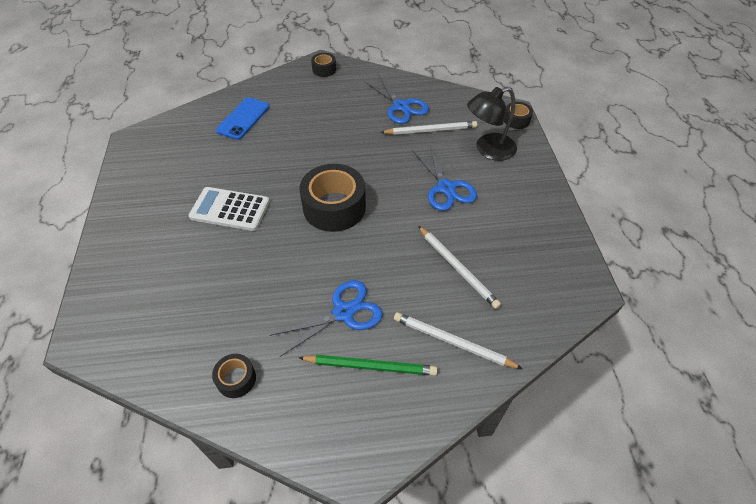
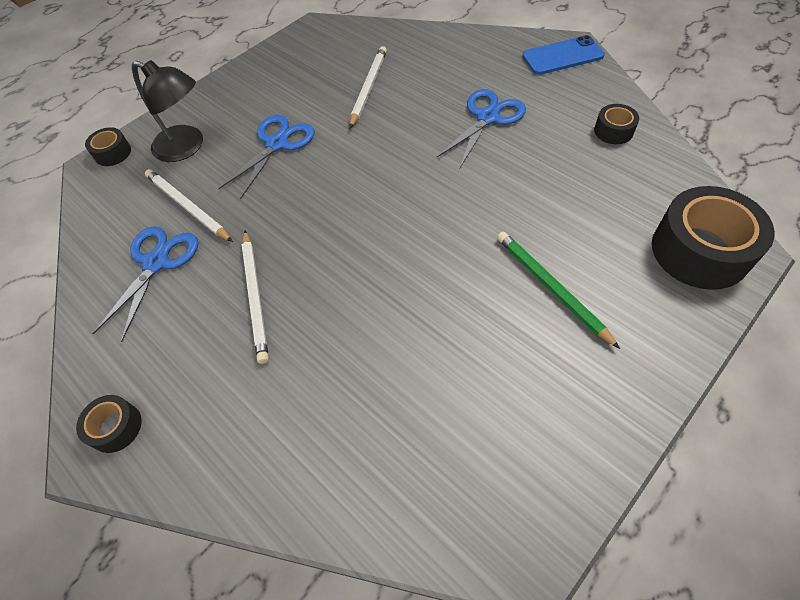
camera: 125 degrees left, 5 degrees up
white calculator [189,187,270,231] -> none
blue phone [216,97,270,140] -> blue phone moved to [522,35,605,75]
blue scissors [269,280,383,357] -> blue scissors turned 105 degrees clockwise [437,89,526,167]
green pencil [299,355,437,376] -> green pencil moved to [497,232,620,349]
black tape [300,164,366,232] -> black tape moved to [652,186,775,290]
white pencil [394,312,523,369] -> white pencil moved to [242,230,269,364]

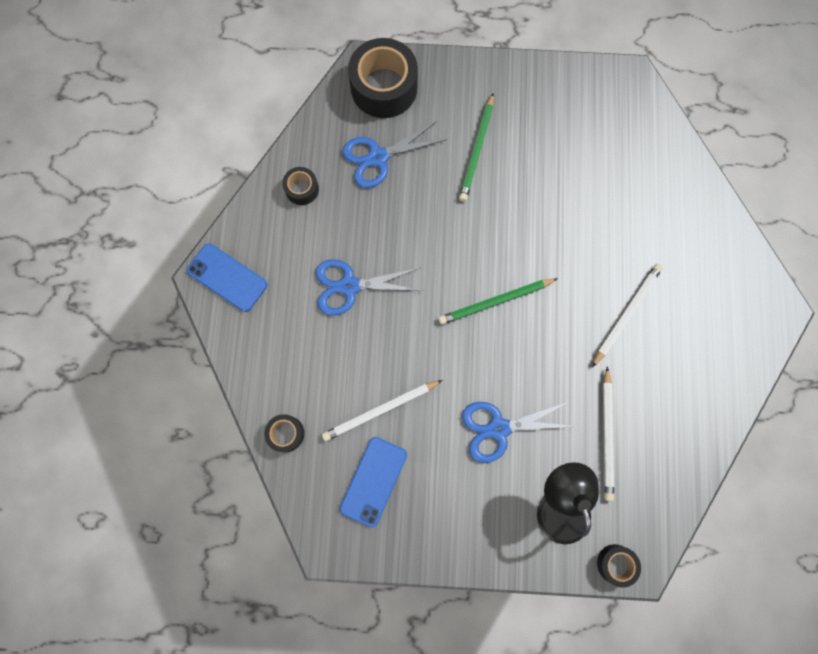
camera: 135 degrees left, 20 degrees up
black tape [76,395,142,453] -> black tape moved to [264,414,304,452]
blue scissors [93,226,198,342] -> blue scissors moved to [342,121,447,188]
none -> blue phone [340,437,407,528]
none -> green pencil [439,278,558,324]

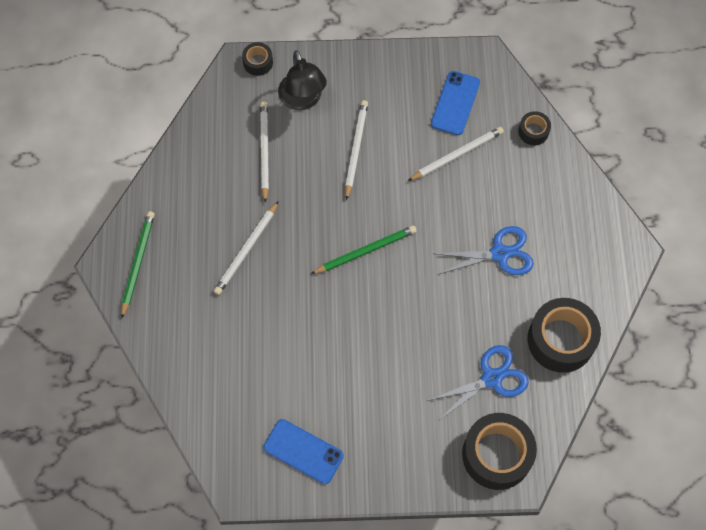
camera: 175 degrees right, 10 degrees down
blue phone [187,243,267,312] -> blue phone moved to [263,419,344,484]
black tape [282,167,319,205] -> black tape [528,298,601,373], size x2.06
green pencil [459,94,494,202] -> green pencil moved to [121,211,155,319]
blue scissors [462,402,573,463] -> white pencil [345,100,368,200]

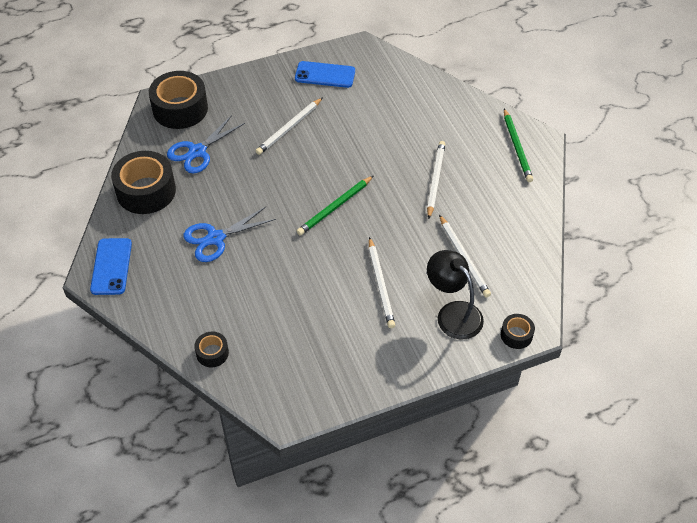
camera: 160 degrees right, 15 degrees down
white pencil [408,127,504,181] -> white pencil moved to [256,98,322,155]
blue phone [431,71,480,135] -> blue phone moved to [90,238,132,295]

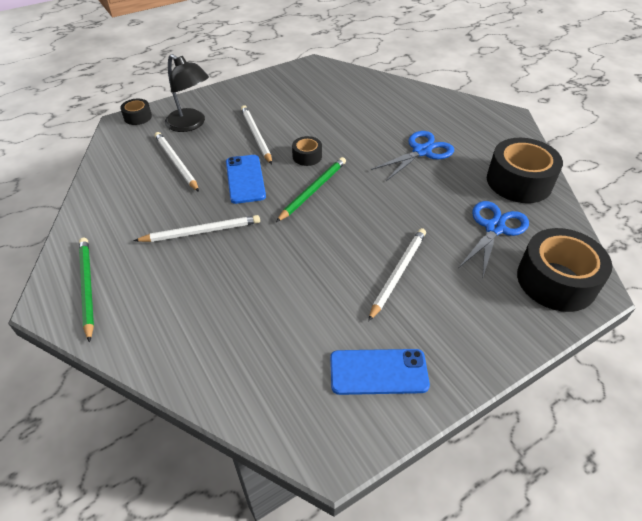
camera: 170 degrees right, 5 degrees down
blue phone [90,238,132,295] -> blue phone moved to [226,155,266,204]
black tape [194,332,229,367] -> black tape moved to [292,136,322,166]
white pencil [427,141,445,219] -> white pencil turned 105 degrees counterclockwise [134,215,260,242]

